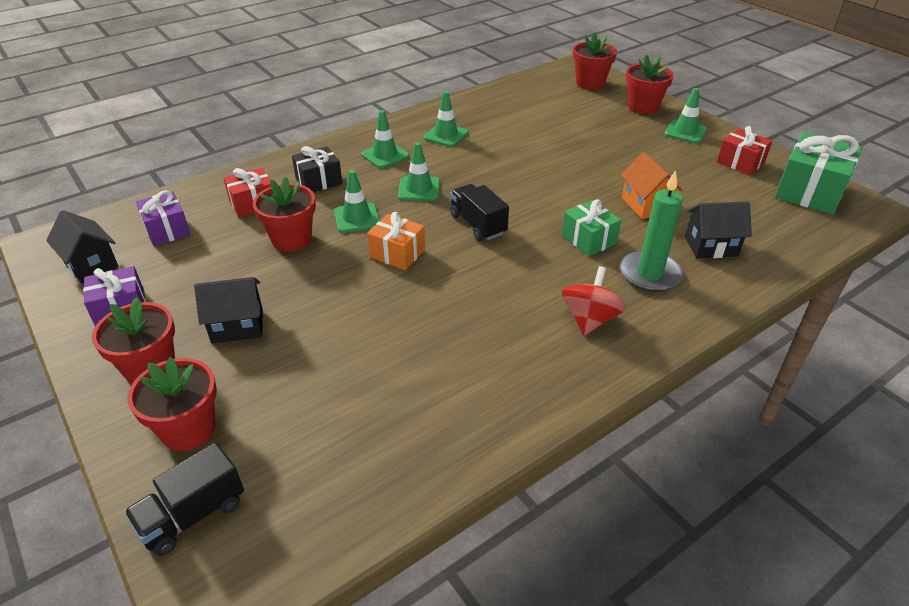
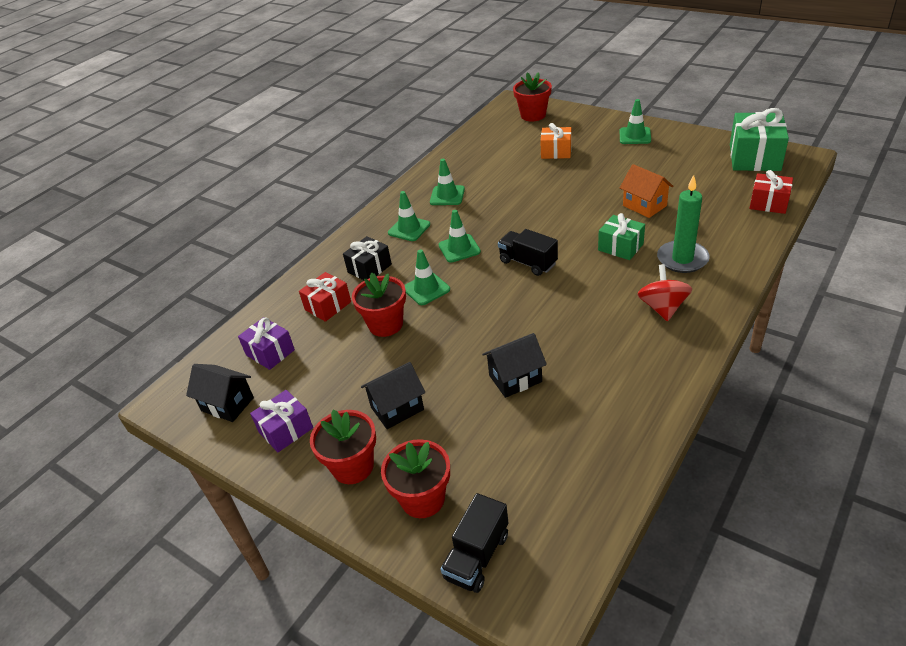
camera: 15 degrees left, 0 degrees up
orange gift [367,212,425,270] -> orange gift moved to [540,123,571,159]
red flower pot [626,54,674,114] -> none
black house [685,201,752,258] -> black house moved to [482,333,547,398]
red gift [717,126,772,175] -> red gift moved to [749,170,793,214]

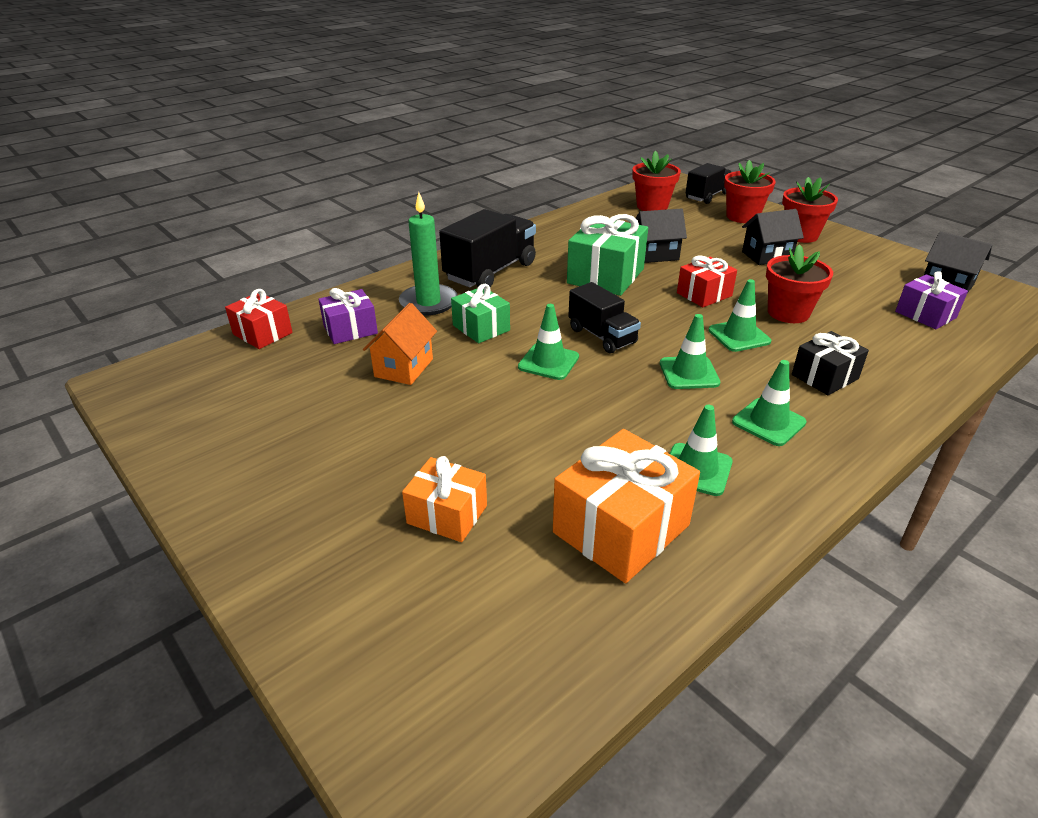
camera: 170 degrees left, 5 degrees down
purple gift [250,390,313,452] -> purple gift moved to [318,288,378,344]
red gift [299,272,351,322] -> red gift moved to [677,255,737,307]
red flower pot [513,72,552,122] -> red flower pot moved to [632,151,681,211]
green traffic cone [620,99,651,144] -> green traffic cone moved to [518,304,579,380]
orange house [620,164,673,218] -> orange house turned 45 degrees clockwise [363,303,437,385]
red spinning top [637,264,692,322] -> black truck [439,209,536,288]
green gift [730,108,789,171] -> green gift moved to [567,214,648,296]
none -> orange gift [553,429,700,583]

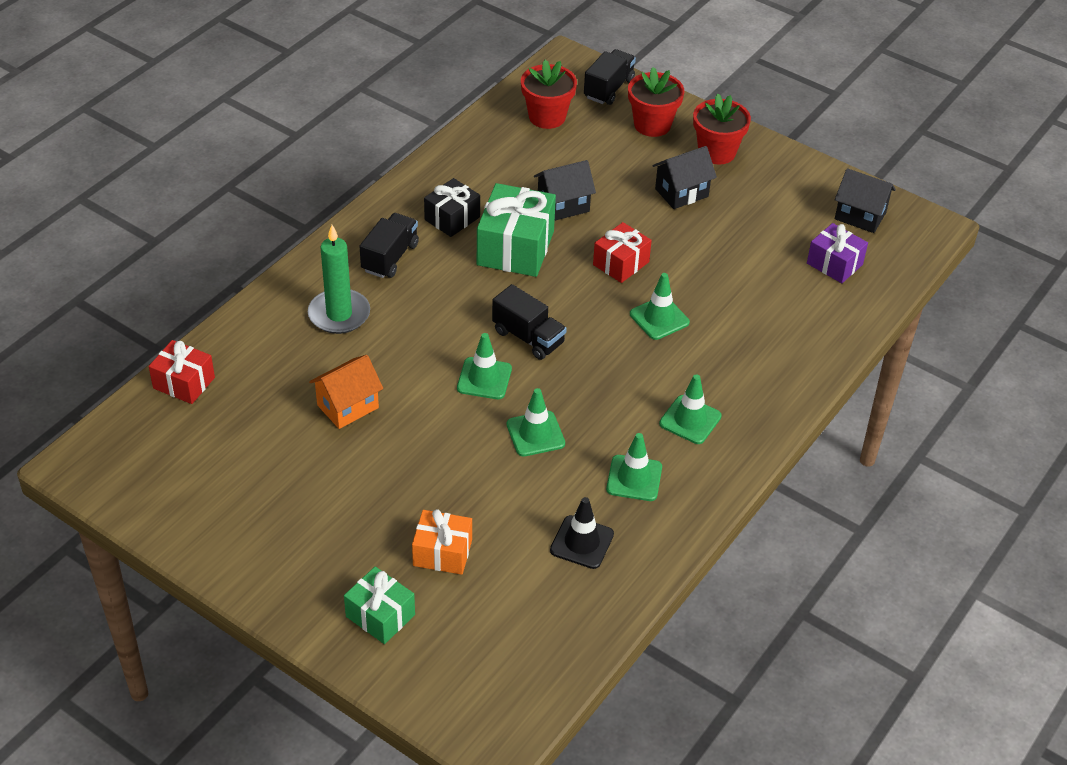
camera: 15 degrees left, 10 degrees up
purple gift [318,288,378,344] -> none
orange house [363,303,437,385] -> orange house turned 45 degrees clockwise [309,355,383,429]
black truck [439,209,536,288] -> black truck [359,213,419,278], size x0.64
green gift [451,284,510,343] -> green gift moved to [344,567,415,644]
orange gift [553,429,700,583] -> black traffic cone [550,497,614,569]
green traffic cone [660,314,720,389] -> green traffic cone moved to [506,388,565,456]
red flower pot [766,244,833,323] -> none
black gift [792,331,869,395] -> black gift moved to [424,178,480,237]

